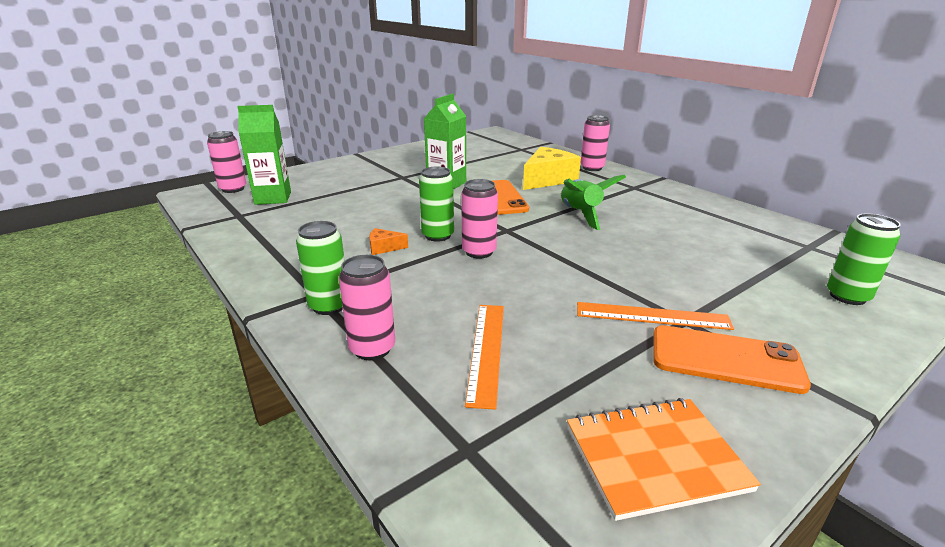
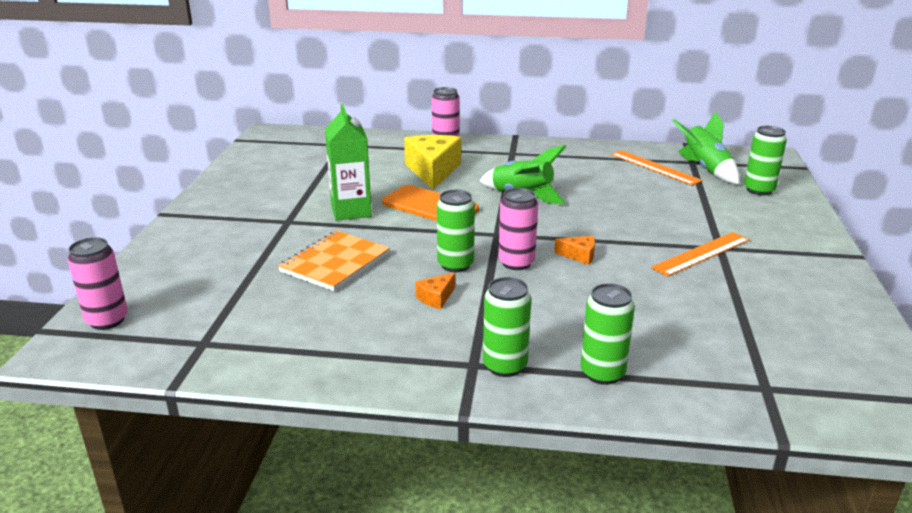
camera: 45 degrees left, 0 degrees up
green carton [237,105,291,205] -> none
pink can [338,255,395,360] -> green can [581,283,635,385]
orange ruler [465,305,504,410] -> orange ruler moved to [611,150,703,186]
orange notebook [567,398,761,521] -> orange notebook moved to [278,231,390,291]
orange phone [653,325,811,394] -> none
none -> orange cheese [554,236,595,265]
none -> green rocket [672,112,740,184]

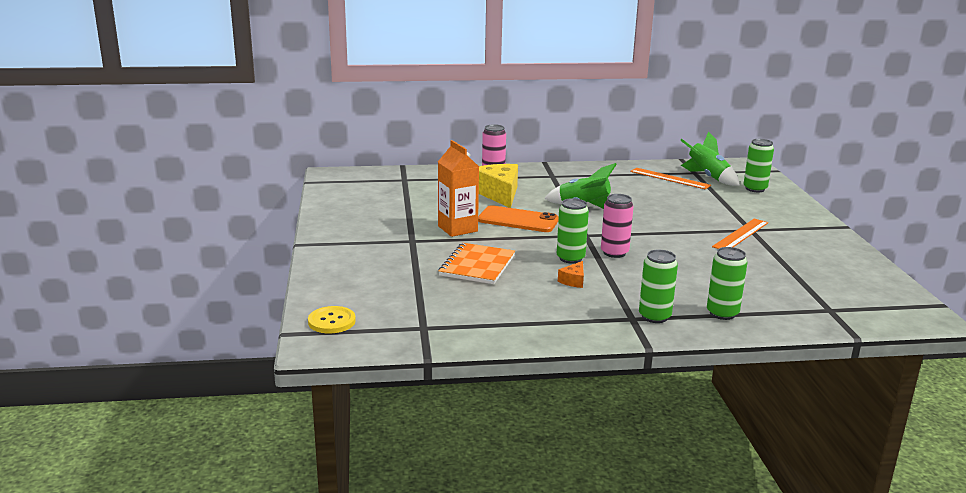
camera: 15 degrees left, 5 degrees down
pink can [67,237,128,330] -> yellow button [308,306,356,333]
green carton [325,104,372,221] -> orange carton [438,140,479,237]
orange cheese [554,236,595,265] -> none

